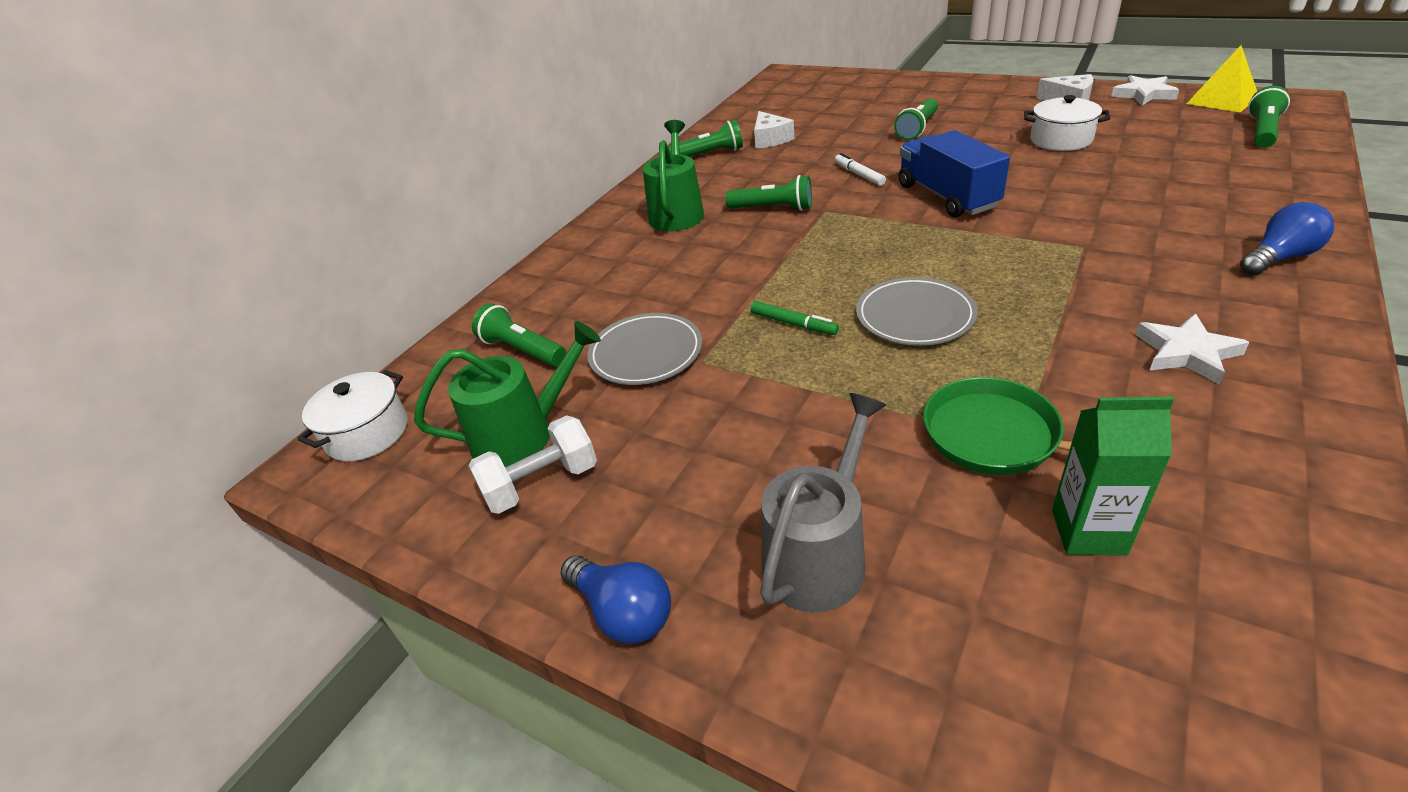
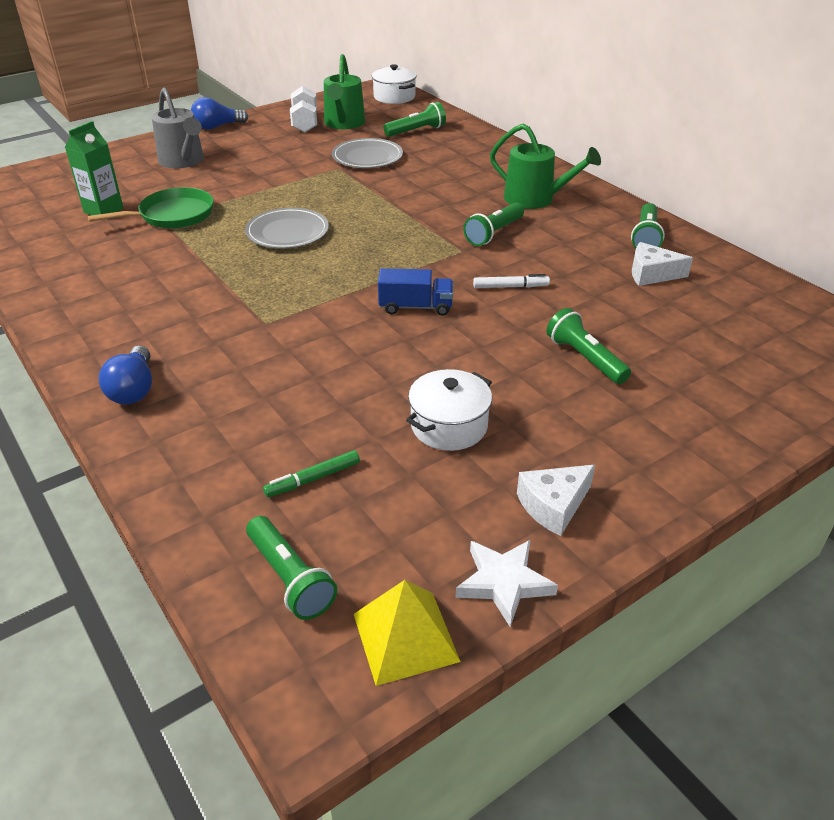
camera: 110 degrees right, 0 degrees up
green marker [751,301,839,335] -> green marker moved to [263,450,360,497]
blue truck [899,130,1010,217] -> blue truck [378,268,453,316], size x0.64
white star [1135,314,1249,385] -> none

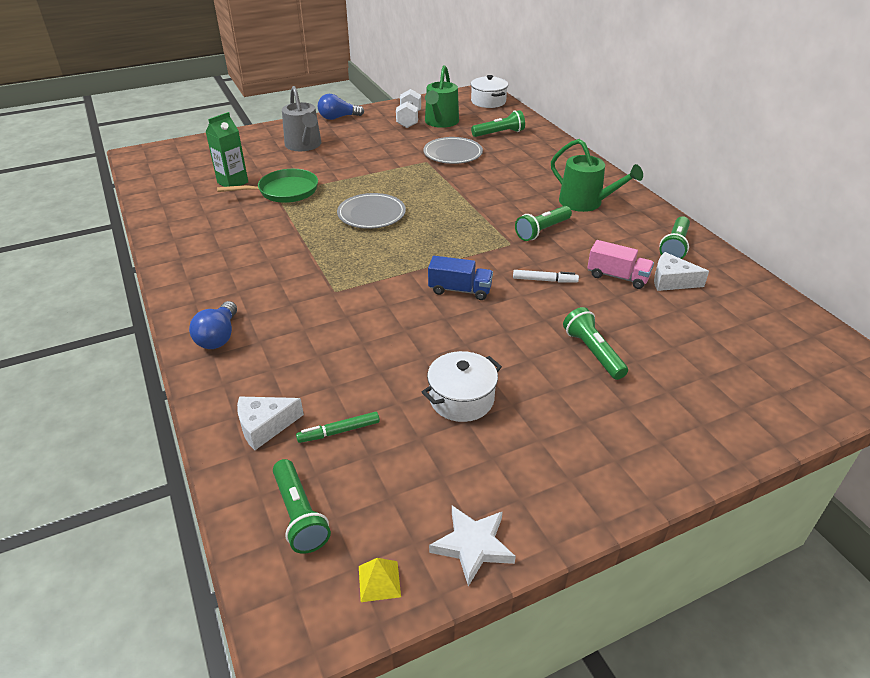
camera: 10 degrees right, 0 degrees up
yellow pyramid [354,580,461,686] -> yellow pyramid [359,558,401,602], size x0.55
white cheese [517,465,595,536] -> white cheese moved to [237,396,304,450]
none -> pink truck [587,240,654,289]

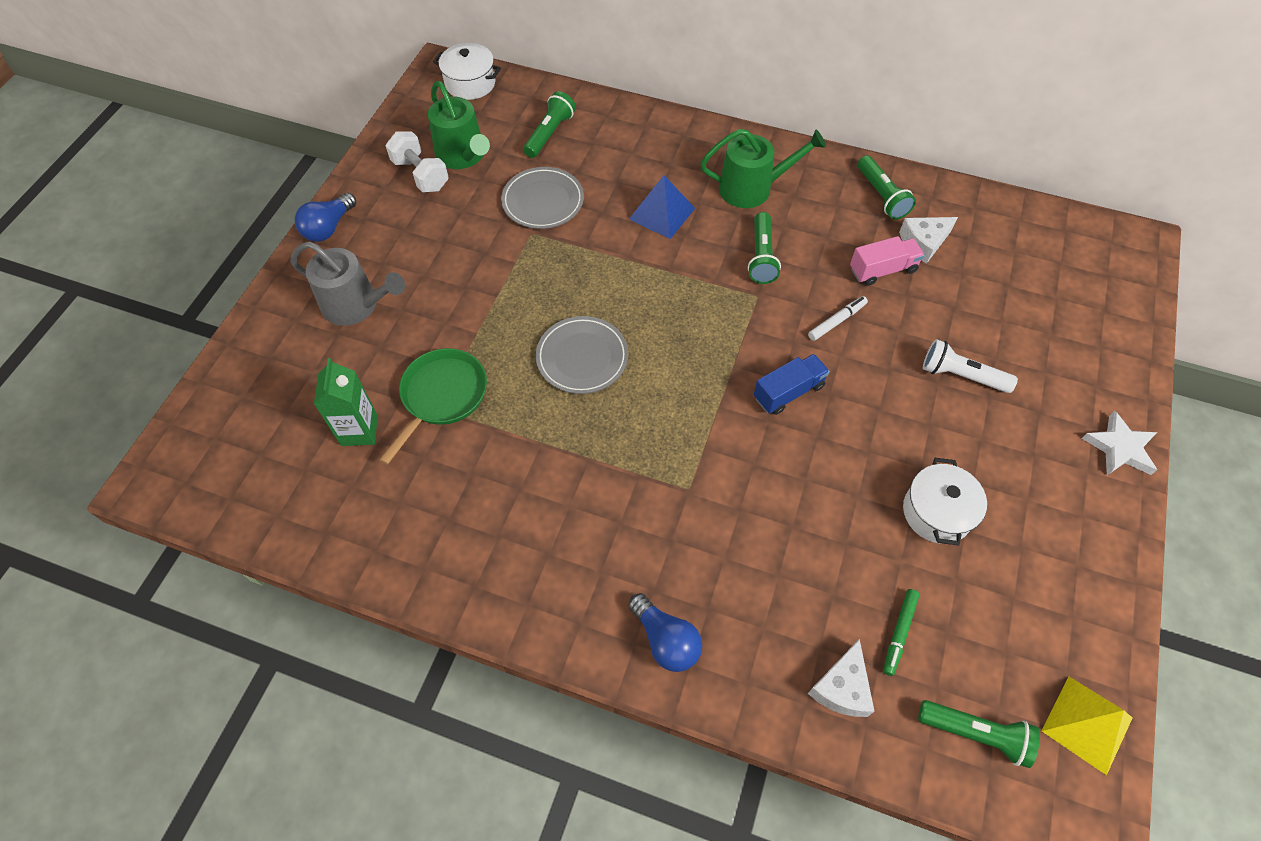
camera: 45 degrees left, 20 degrees up
yellow pyramid [359,558,401,602] -> yellow pyramid [1042,677,1132,775], size x1.80
white star [429,505,516,586] -> white star moved to [1082,411,1157,475]
green flashlight [563,307,628,380] -> white flashlight [923,339,1018,393]
none -> blue pyramid [629,175,695,239]

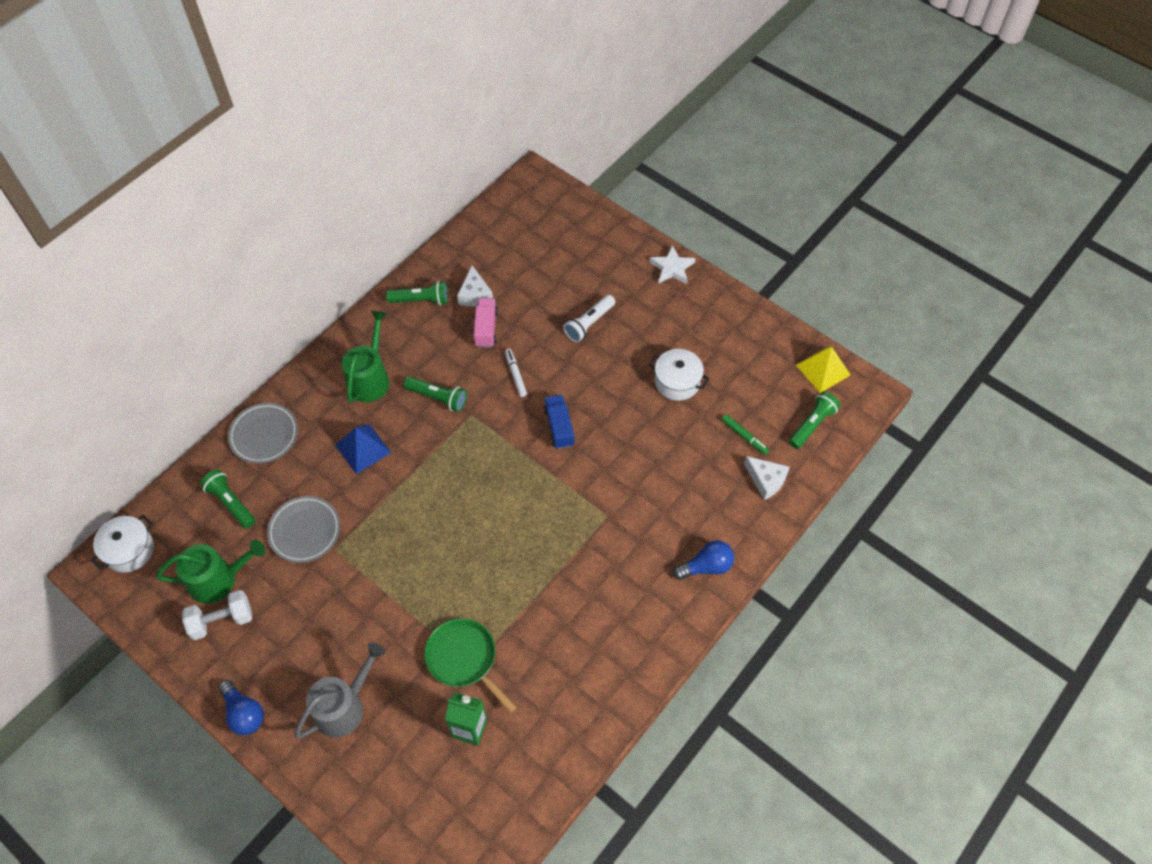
camera: 70 degrees left, 0 degrees up
grey plate [536,316,628,394] -> grey plate moved to [228,403,298,463]

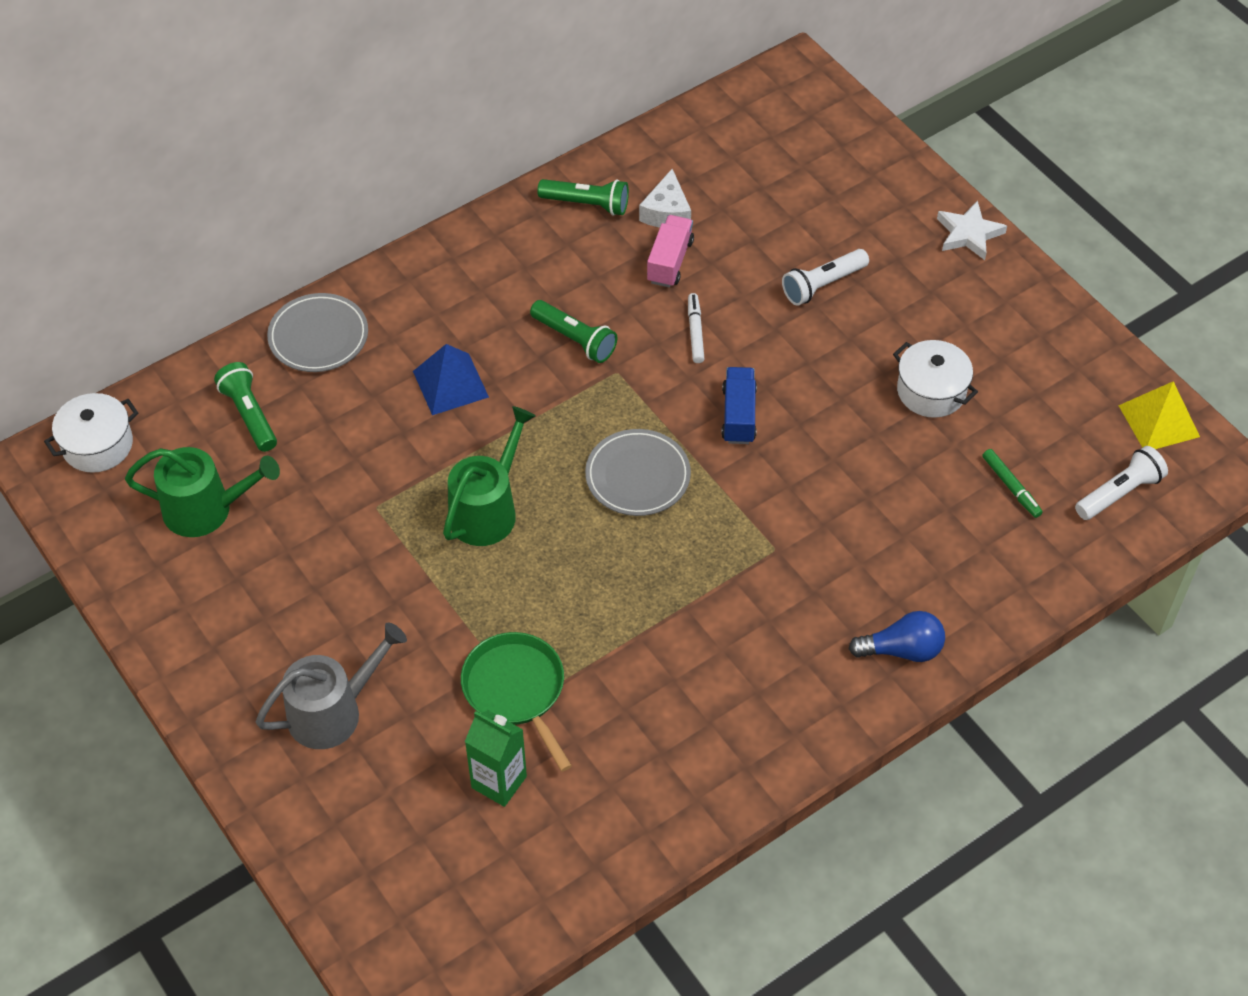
camera: 15 degrees right, 5 degrees down
white dumbbell [182,590,252,640] -> none
blue light bulb [218,680,264,735] -> none
grey plate [267,496,340,563] -> grey plate moved to [585,429,691,516]
green watering can [342,311,389,403] -> green watering can moved to [443,406,536,546]
white cheese [744,456,790,500] -> none
green flashlight [789,391,840,449] -> white flashlight [1075,446,1168,520]

